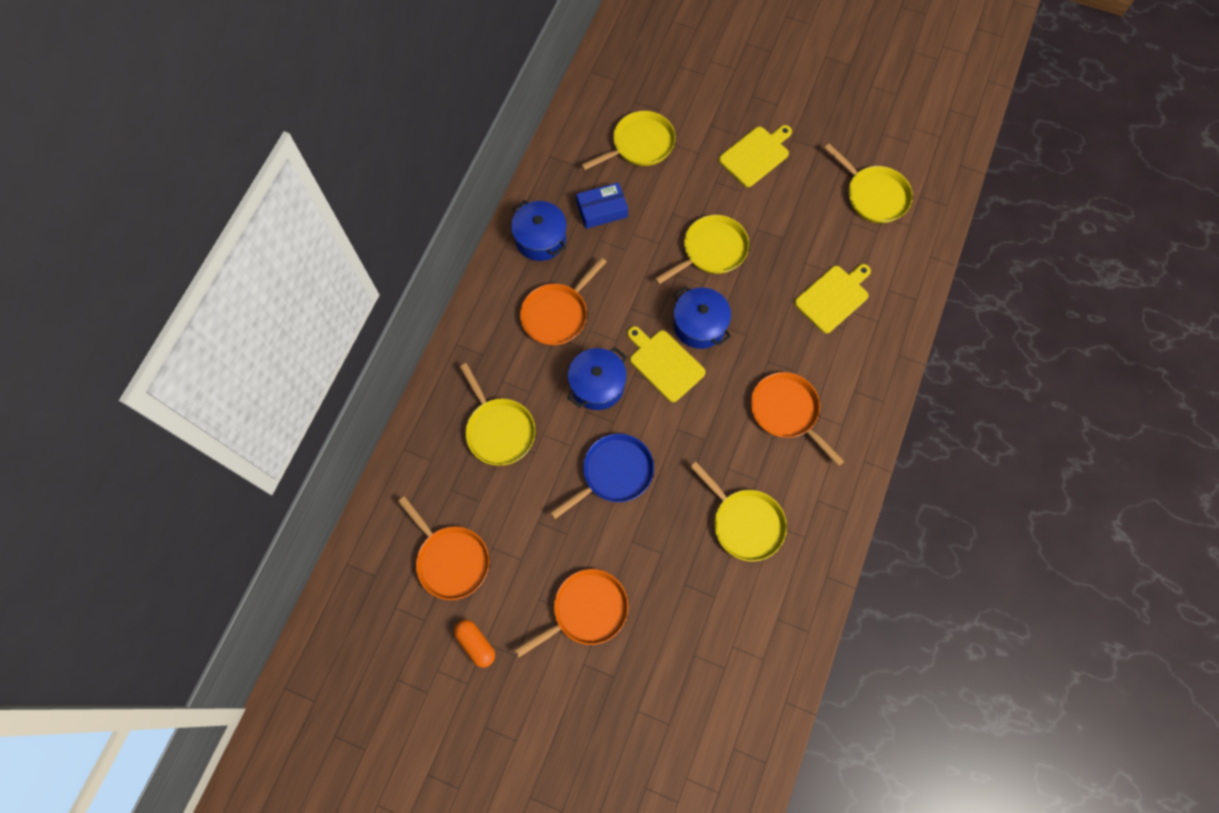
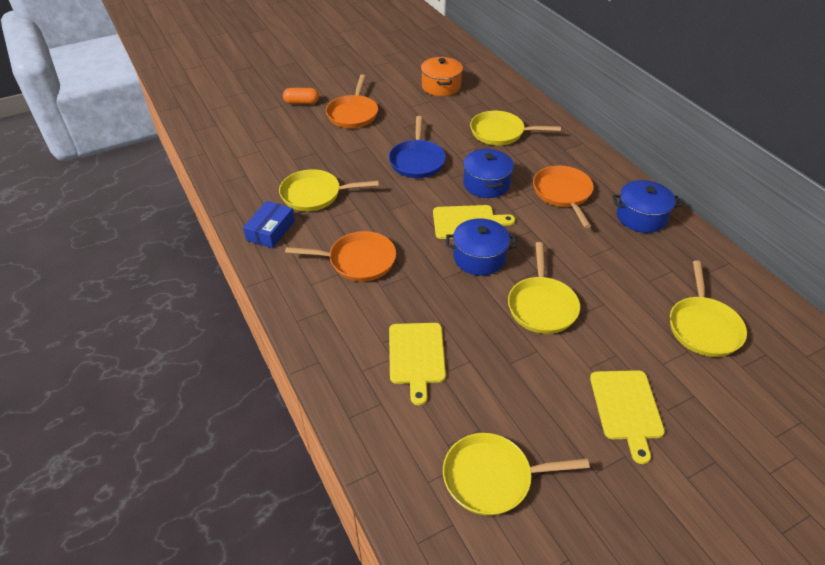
camera: 130 degrees right, 25 degrees down
orange pan [398,496,489,600] -> orange pot [421,57,463,96]
orange capsule [454,620,495,668] -> orange capsule moved to [283,88,319,104]
blue box [576,182,628,229] -> blue box moved to [243,201,295,248]

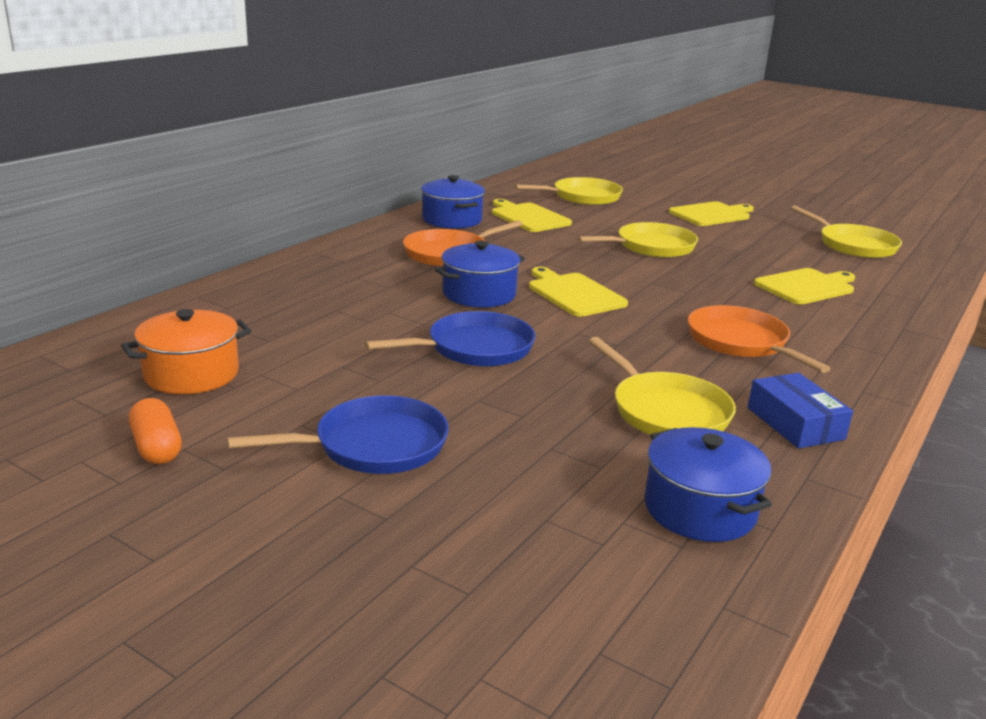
camera: 120 degrees left, 20 degrees down
blue box [243,201,295,248] -> blue box turned 75 degrees clockwise [748,373,853,449]
orange capsule [283,88,319,104] -> orange capsule moved to [129,398,182,465]
orange pan [326,74,378,128] -> blue pan [227,395,449,474]
blue pot [446,218,517,276] -> blue pot moved to [645,427,772,542]
yellow pan [470,111,561,145] -> none
none -> yellow cutting board [492,199,572,232]

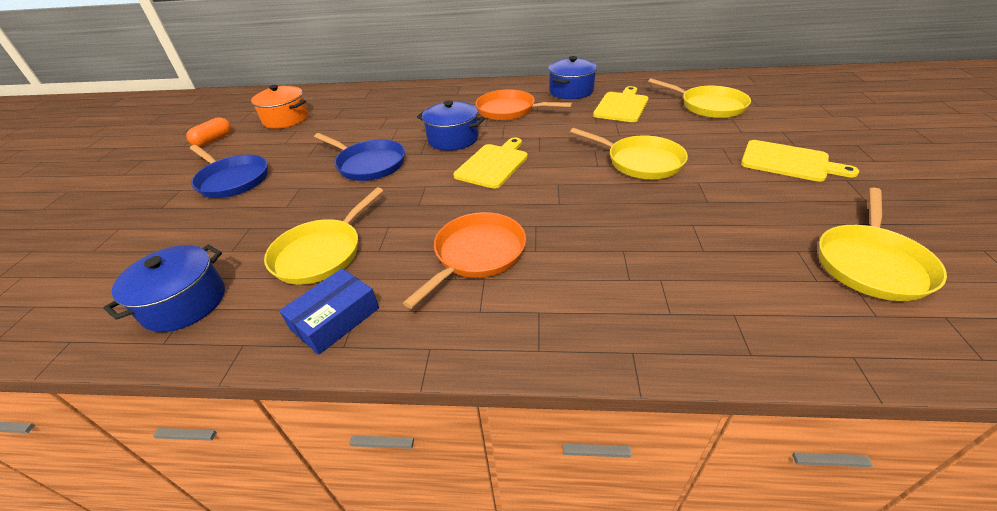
camera: 65 degrees right, 15 degrees up
yellow cutting board [754,268,855,305] -> none

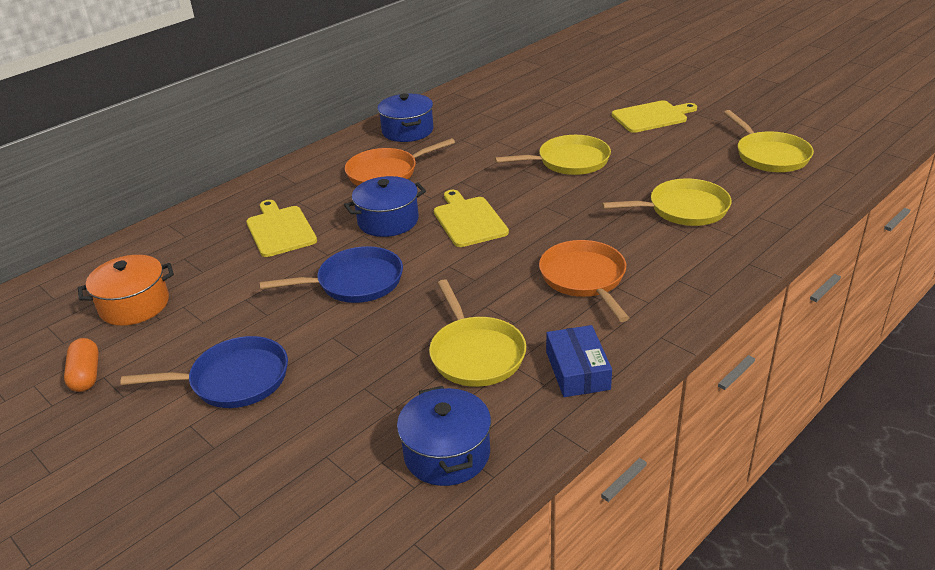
camera: 50 degrees left, 5 degrees down
yellow cutting board [593,86,648,122] -> yellow cutting board moved to [246,200,317,257]
yellow pan [648,78,751,118] -> yellow pan moved to [602,178,732,226]

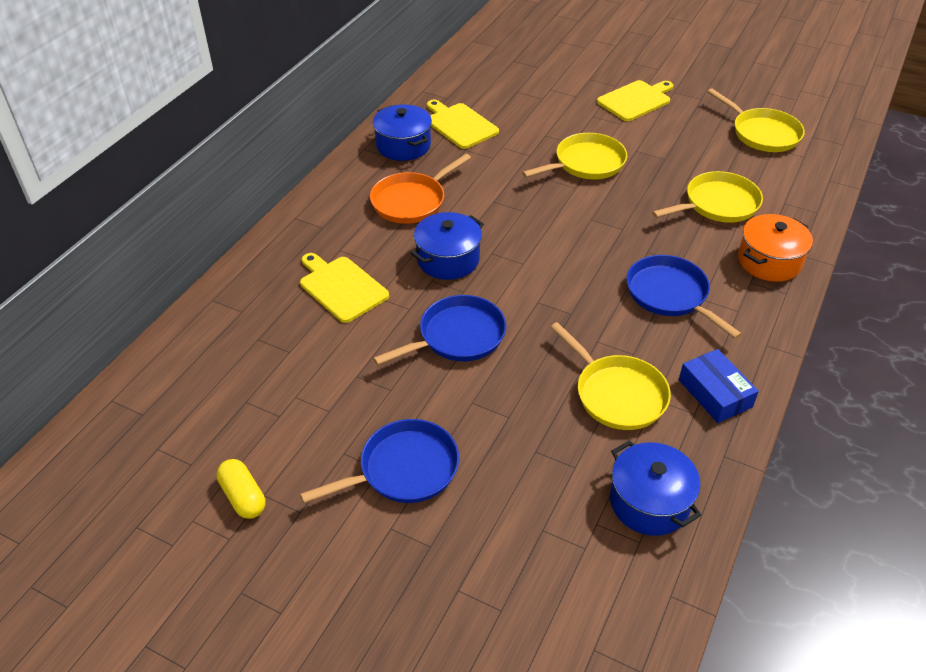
camera: 20 degrees left, 10 degrees up
orange capsule [64,338,99,392] -> yellow capsule [217,459,265,519]
orange pot [78,255,174,326] -> orange pot moved to [738,214,813,282]
yellow cutting board [434,190,509,247] -> yellow cutting board moved to [427,100,499,149]
orange pan [539,240,629,322] -> blue pan [626,255,742,339]

